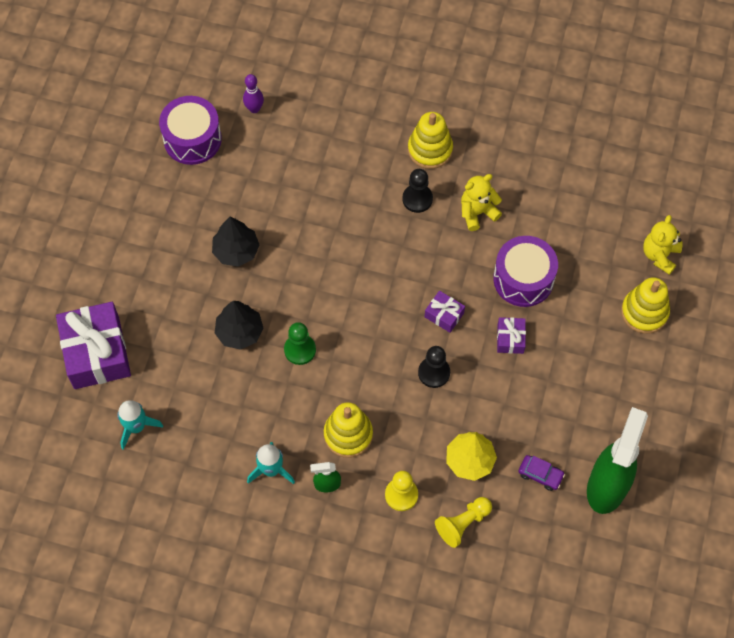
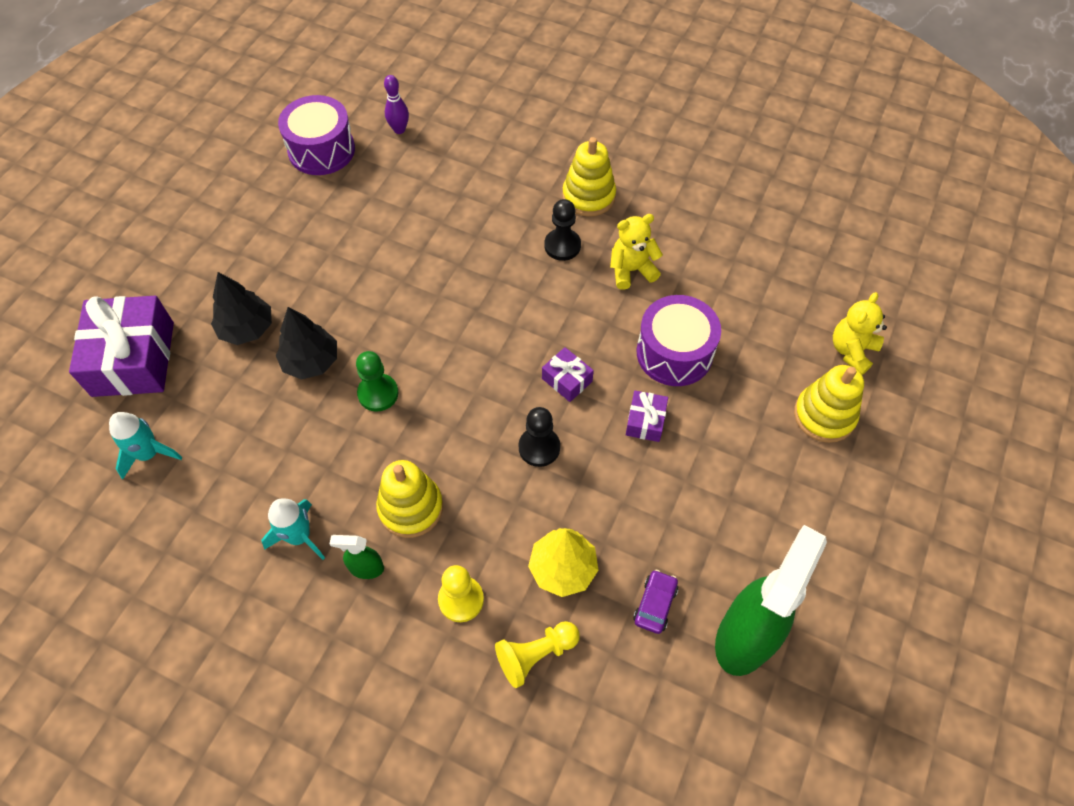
camera: 10 degrees right, 5 degrees down
black tree [212,217,259,267] -> black tree moved to [211,272,272,345]
purple car [518,455,565,491] -> purple car turned 105 degrees counterclockwise [633,570,678,634]

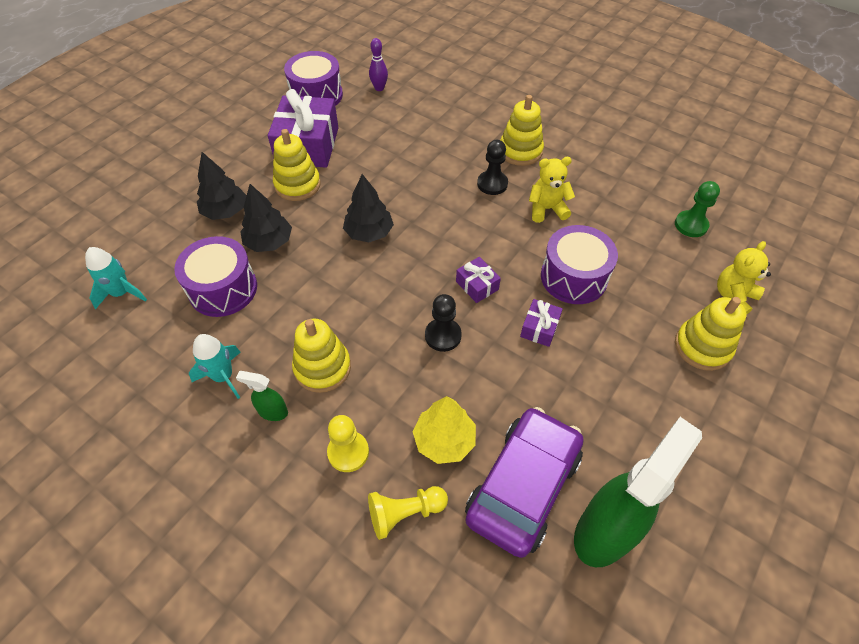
camera: 10 degrees right, 5 degrees down
purple gift [69,296,174,397] -> purple gift moved to [268,89,339,168]
green pawn [356,351,398,412] -> green pawn moved to [675,181,720,237]
purple car [633,570,678,634] -> purple car [465,407,584,558], size x2.49
none -> purple drum [174,236,257,317]
none -> yellow stacking toy [273,129,321,201]
none -> black tree [343,174,394,242]

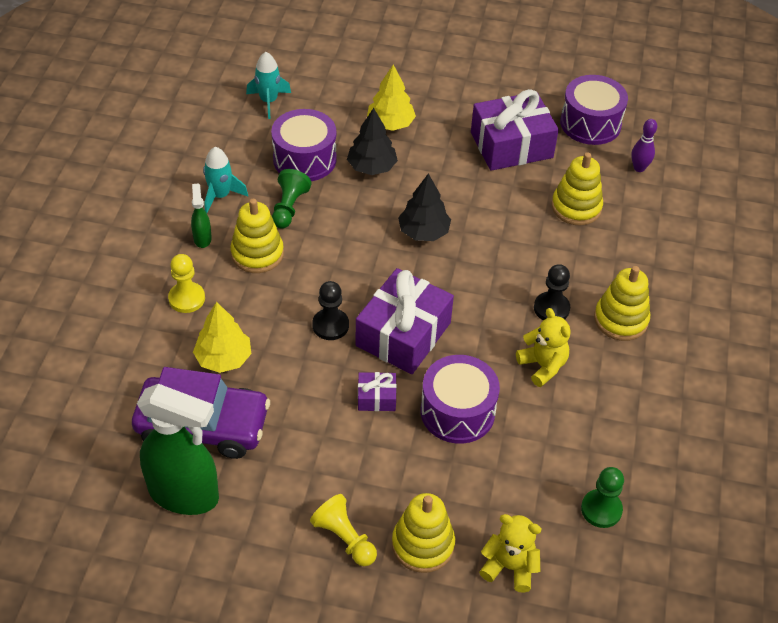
camera: 65 degrees right, 5 degrees down
black tree [197,152,247,220] -> yellow tree [367,65,416,131]
yellow stacking toy [273,129,321,201] -> yellow stacking toy moved to [552,152,603,226]
yellow pawn [368,486,448,540] -> yellow pawn moved to [310,494,377,566]
purple gift [456,257,501,303] -> purple gift [355,268,454,374], size x2.16
none -> green pawn [272,169,312,229]

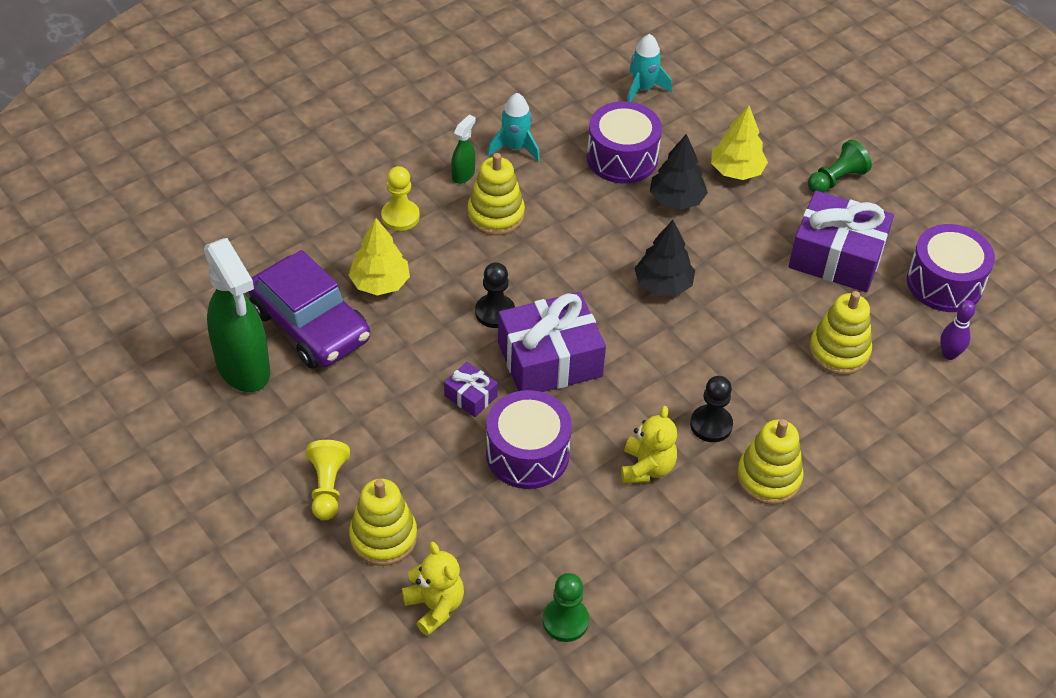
camera: 40 degrees right, 0 degrees up
green pawn [272,169,312,229] -> green pawn moved to [808,140,872,193]

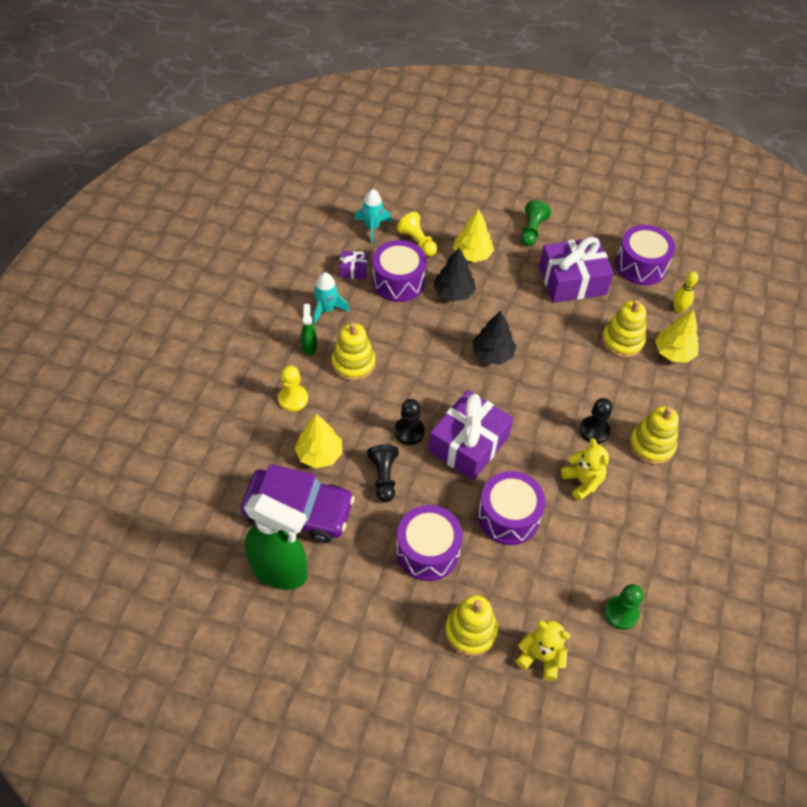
camera: 35 degrees left, 5 degrees up
yellow pawn [306,440,350,520] -> yellow pawn moved to [397,212,437,256]
purple gift [444,362,498,417] -> purple gift moved to [339,251,368,280]
purple bowling pin [940,300,975,360] -> yellow bowling pin [673,271,699,313]
none -> black pawn [367,444,399,502]
none -> purple drum [396,505,463,581]
none -> yellow tree [655,309,699,363]

